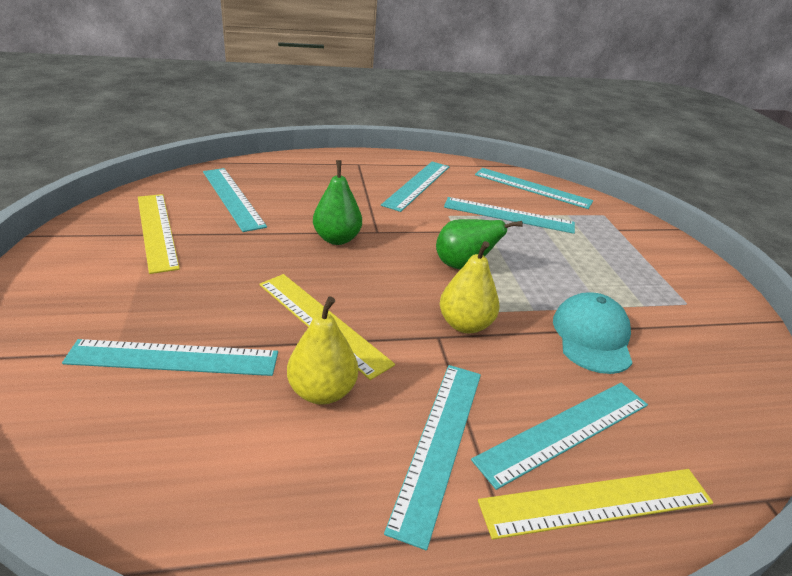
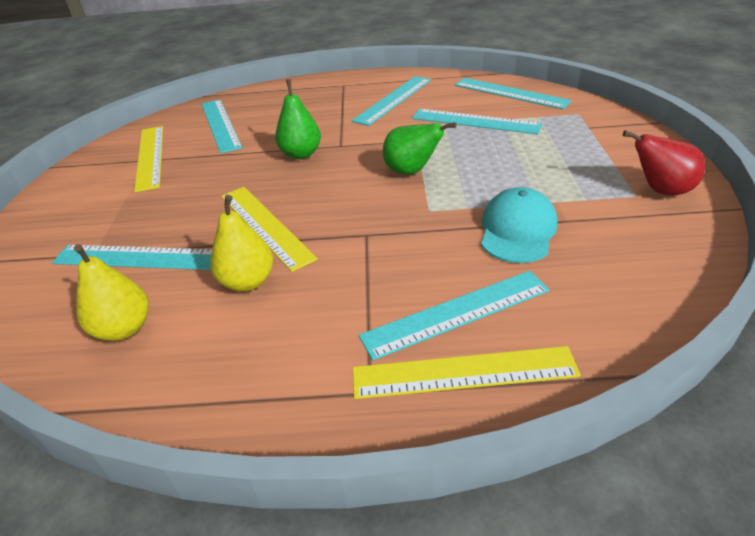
camera: 15 degrees right, 5 degrees up
turquoise ruler [384,365,481,551] -> none
yellow pear [440,241,499,333] -> yellow pear moved to [74,244,149,341]
none -> red pear [623,130,705,195]

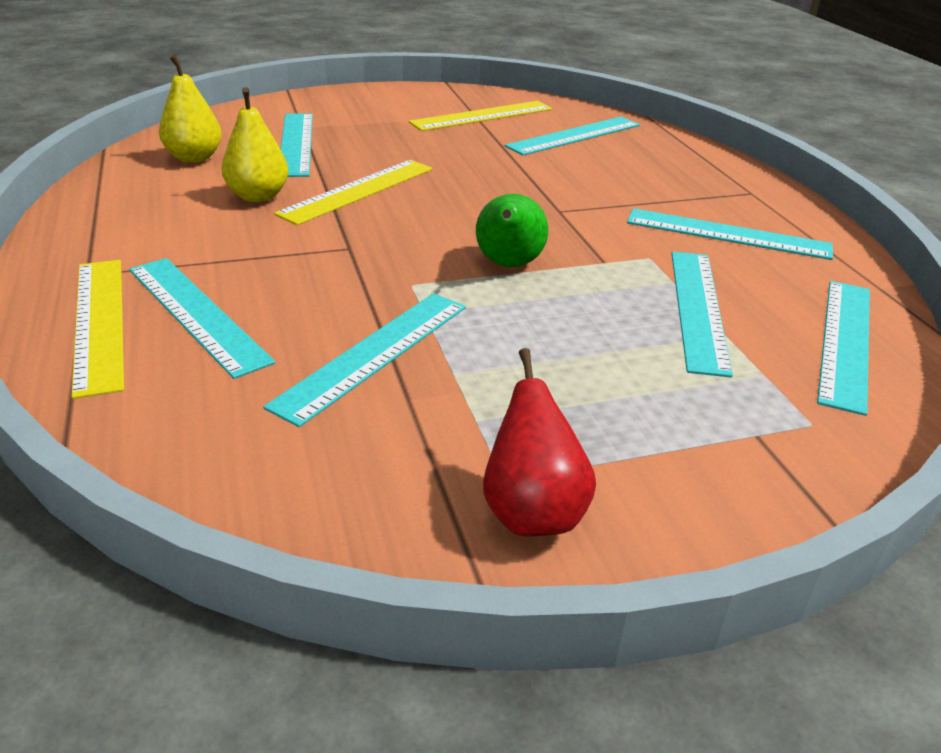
camera: 70 degrees right, 5 degrees down
green pear [275,79,321,159] -> none
turquoise cap [481,187,558,263] -> turquoise ruler [263,293,466,427]

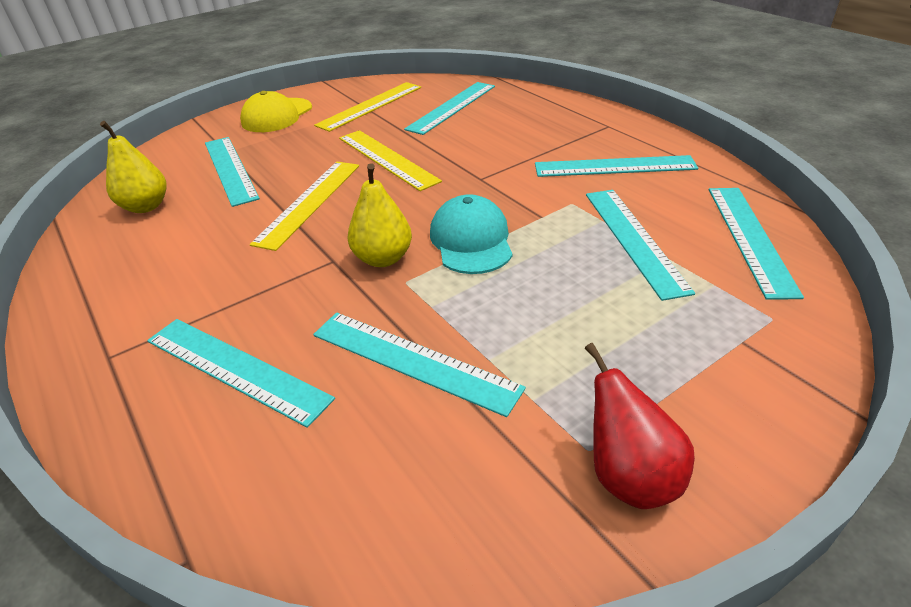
camera: 15 degrees left, 5 degrees up
yellow ruler [71,260,124,399] -> yellow ruler moved to [339,130,442,191]
yellow pear [222,87,288,202] -> yellow pear moved to [348,163,412,267]
turquoise ruler [263,293,466,427] -> turquoise ruler turned 75 degrees counterclockwise [313,313,526,417]
green pear [476,194,548,267] -> turquoise cap [430,194,513,274]
none -> yellow cap [240,91,312,132]

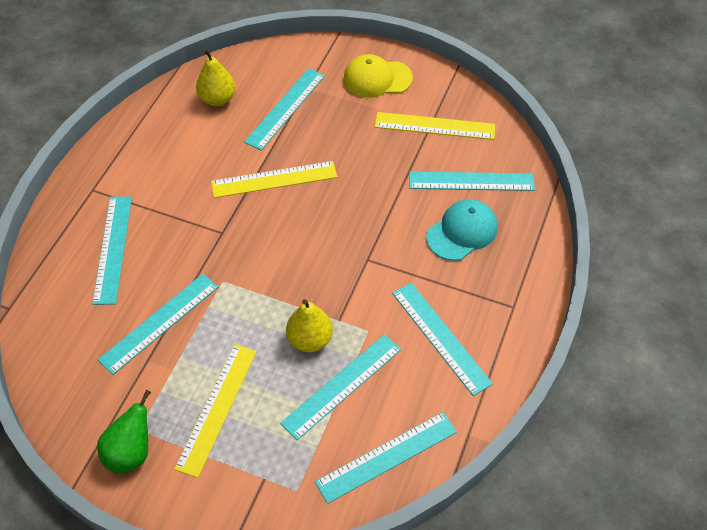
camera: 55 degrees right, 15 degrees up
turquoise ruler [313,313,526,417] -> turquoise ruler turned 45 degrees clockwise [98,274,218,375]
yellow ruler [339,130,442,191] -> yellow ruler moved to [174,344,257,478]
yellow pear [348,163,412,267] -> yellow pear moved to [286,299,333,352]
turquoise cap [430,194,513,274] -> turquoise cap moved to [426,199,498,261]
red pear [585,343,695,509] -> green pear [97,390,151,474]

